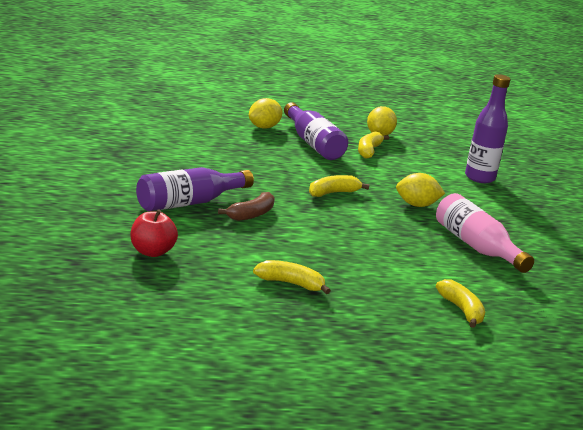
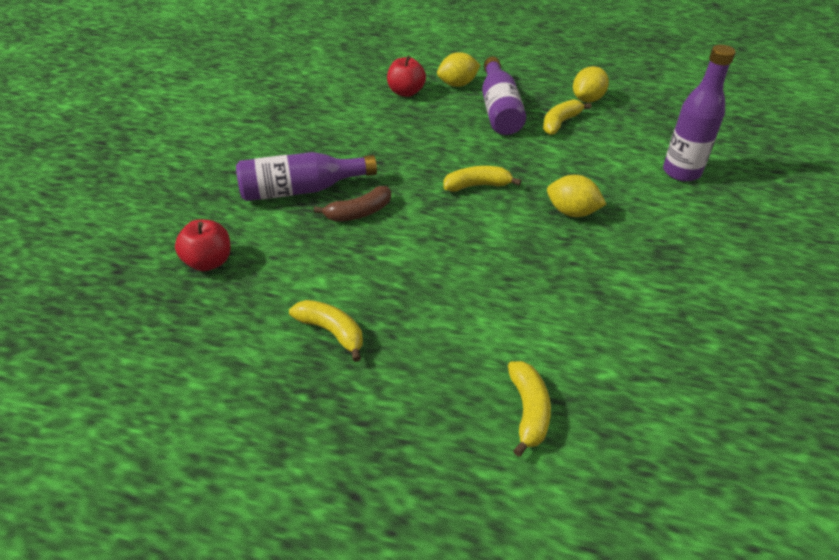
camera: 25 degrees right, 20 degrees up
pink bottle [436,193,534,273] -> none
none -> red apple [387,55,426,97]

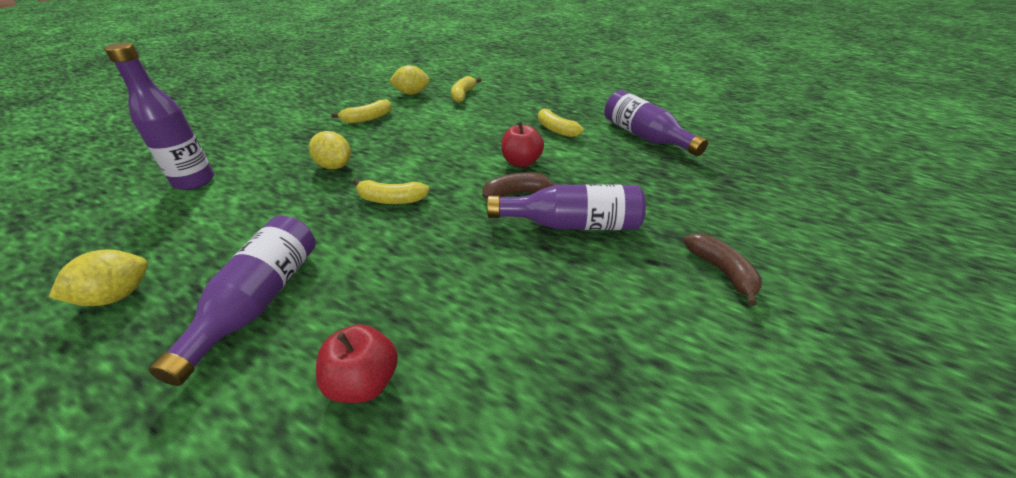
camera: 165 degrees left, 5 degrees down
red apple [175,220,231,271] -> red apple moved to [501,122,544,167]
yellow lemon [437,52,481,87] -> yellow lemon moved to [389,65,430,95]
yellow banana [543,99,591,135] -> yellow banana moved to [331,99,392,124]
none -> purple bottle [605,90,708,156]
none -> brown banana [683,233,762,306]

